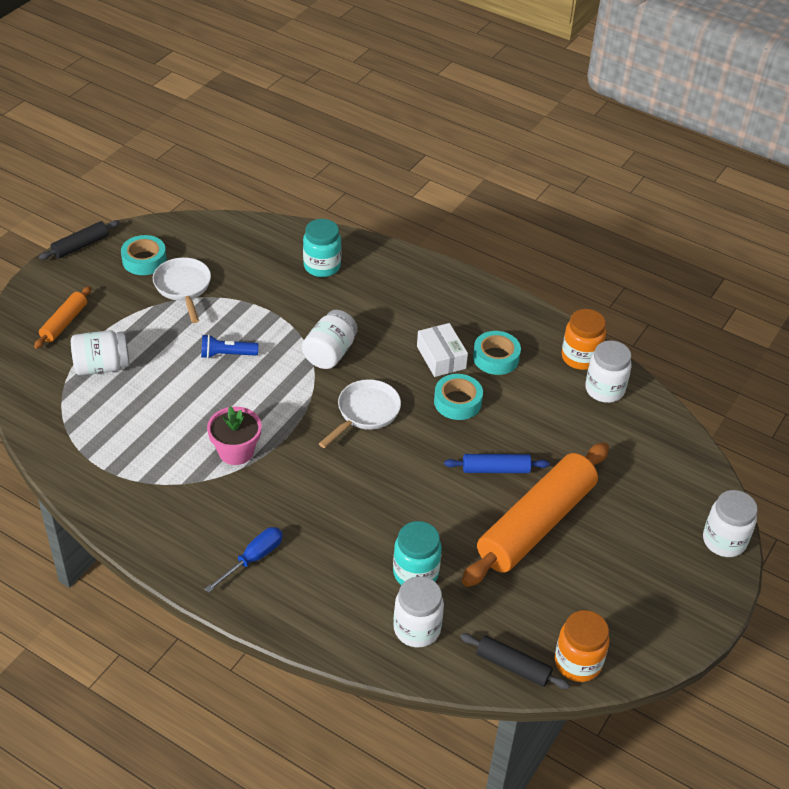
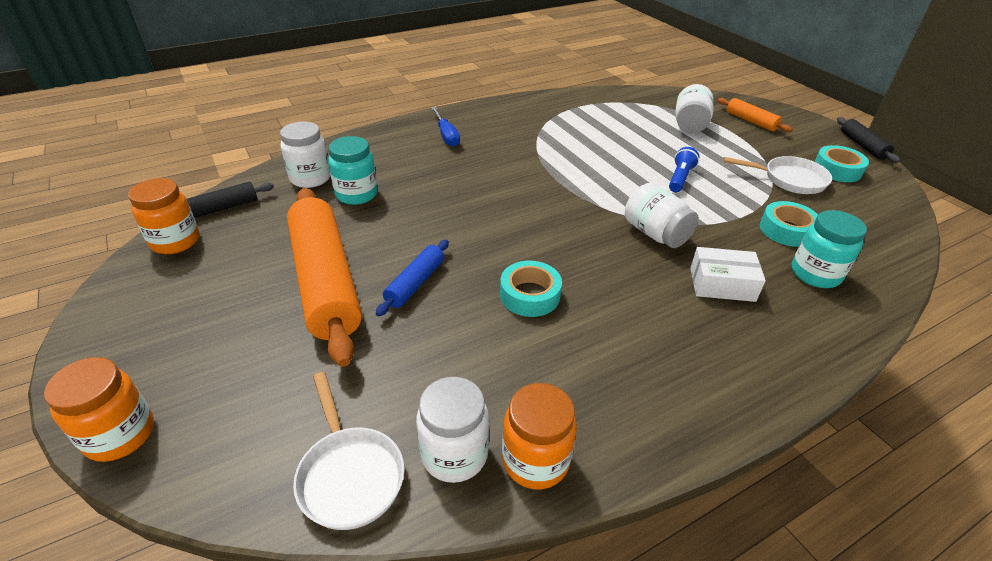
camera: 120 degrees right, 5 degrees down
pink flower pot [207,406,262,465] -> none
white pan [319,379,401,448] -> white pan moved to [293,372,405,530]
white box [417,323,468,377] -> white box moved to [690,247,766,302]
turquoise tape [473,331,521,375] -> turquoise tape moved to [760,201,818,247]
white jar [703,490,758,557] -> orange jar [44,357,154,462]

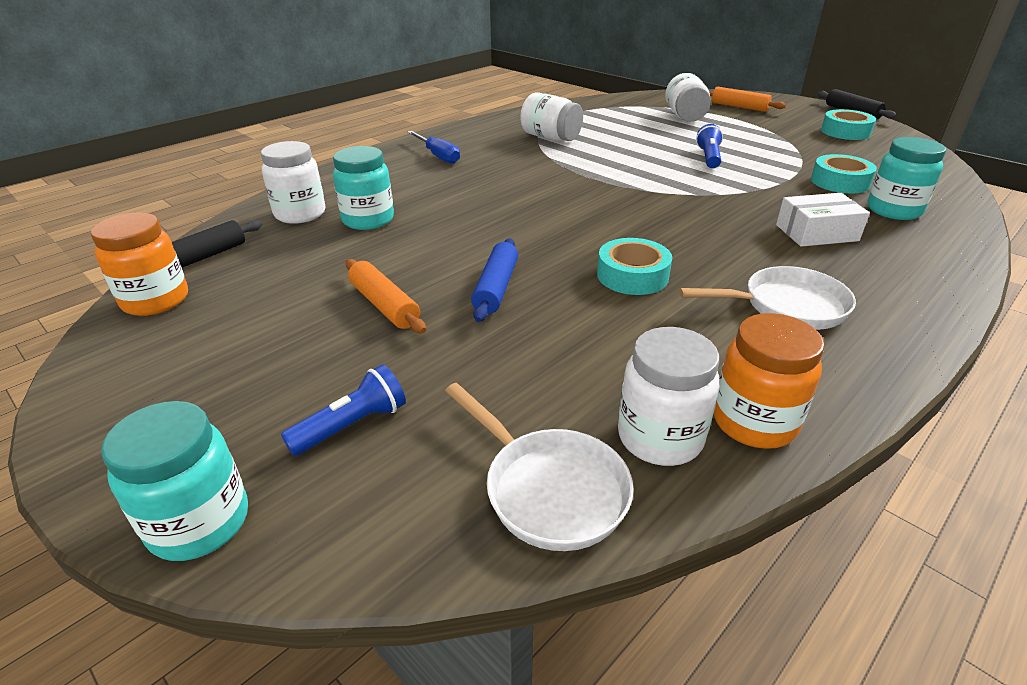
camera: 15 degrees left, 5 degrees down
orange jar [44,357,154,462] -> turquoise jar [101,401,248,561]
orange rolling pin [287,188,362,367] -> orange rolling pin [346,259,426,333], size x0.47
white jar [625,183,699,248] -> white jar moved to [520,92,583,141]
white pan [723,156,832,194] -> white pan moved to [679,266,856,330]
none -> blue flashlight [281,364,406,456]

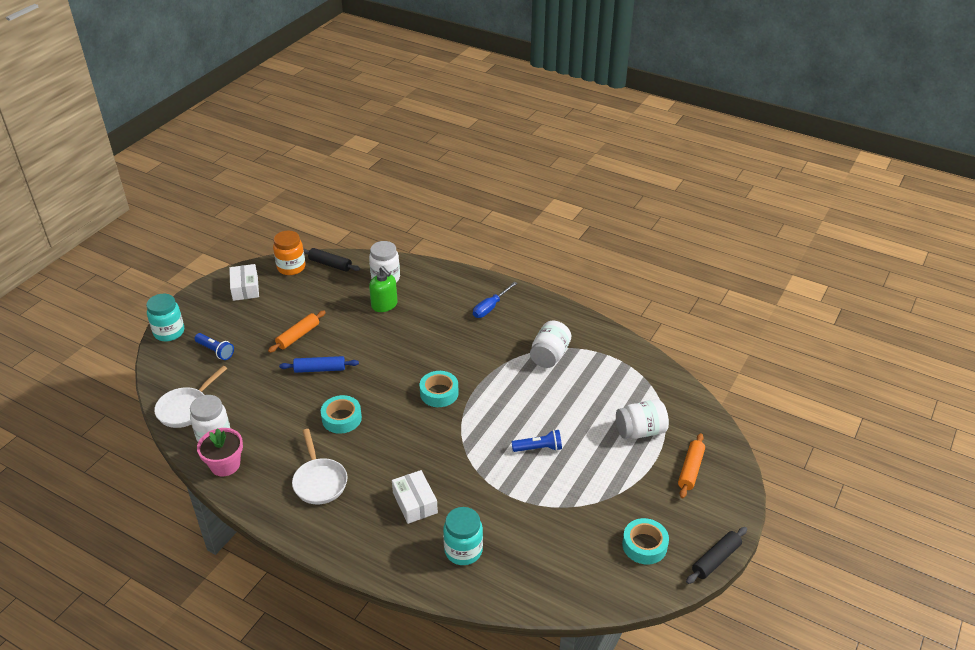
camera: 75 degrees right, 5 degrees up
turquoise jar [333,146,394,230] -> green soap dispenser [369,266,398,312]
orange jar [714,313,825,449] -> pink flower pot [197,428,243,476]
turquoise tape [811,154,877,193] -> turquoise tape moved to [420,371,459,407]
none -> white box [229,264,259,301]

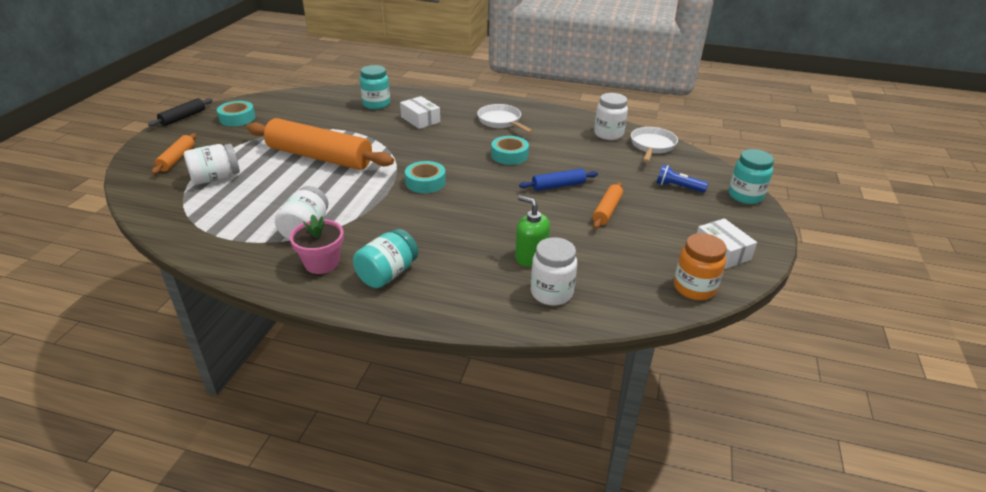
camera: 165 degrees right, 5 degrees down
pink flower pot [197,428,243,476] -> pink flower pot moved to [290,214,344,274]
black rolling pin [303,248,360,272] -> none
blue screwdriver [473,282,517,318] -> turquoise jar [353,229,418,288]
blue flashlight [512,430,562,452] -> orange rolling pin [247,118,394,170]

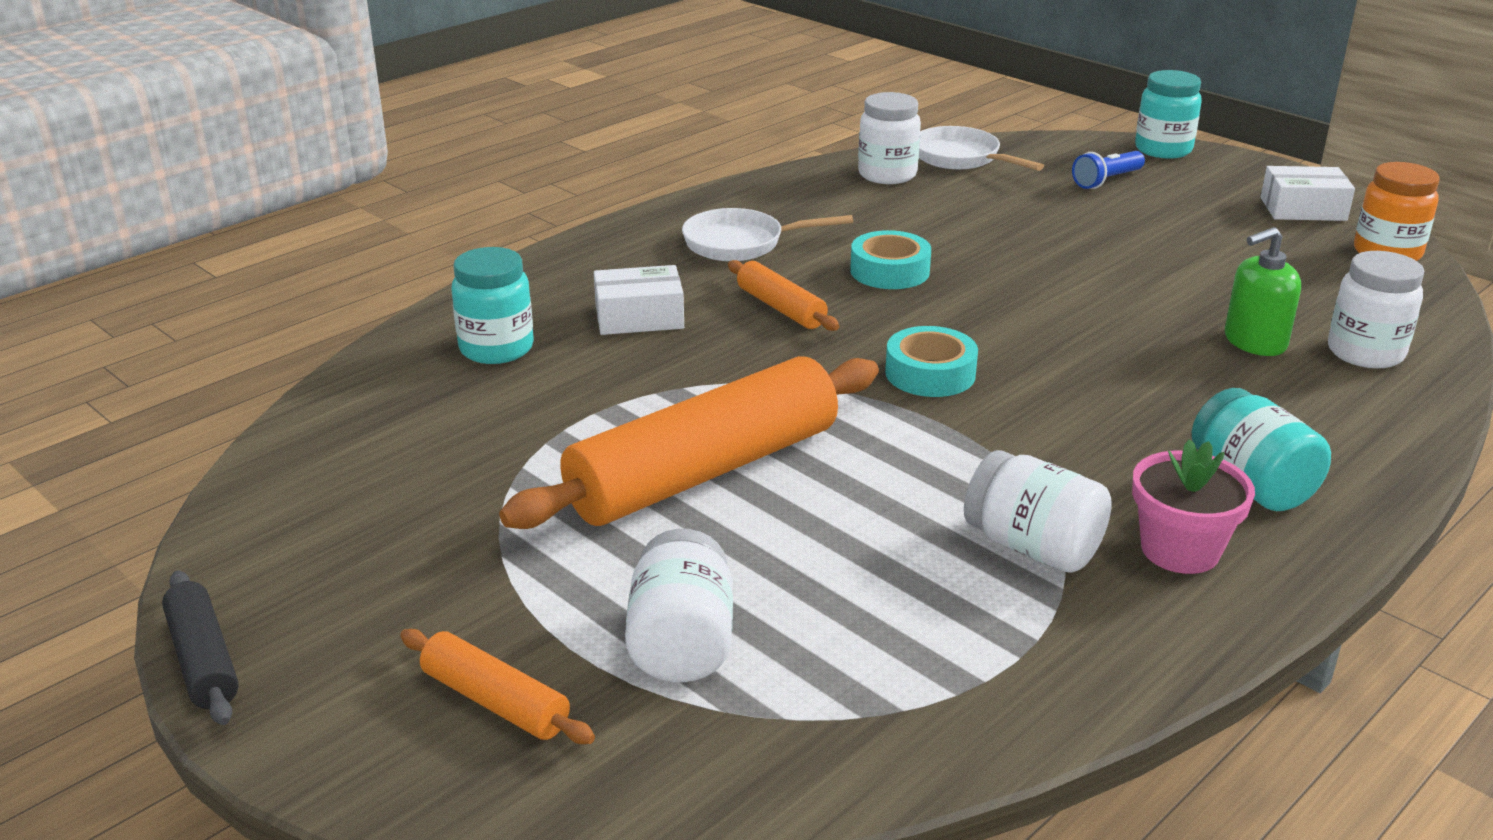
camera: 60 degrees left, 5 degrees down
turquoise tape [217,101,255,126] -> none
blue rolling pin [519,168,598,191] -> none
orange rolling pin [593,182,623,229] -> orange rolling pin moved to [728,260,839,331]

